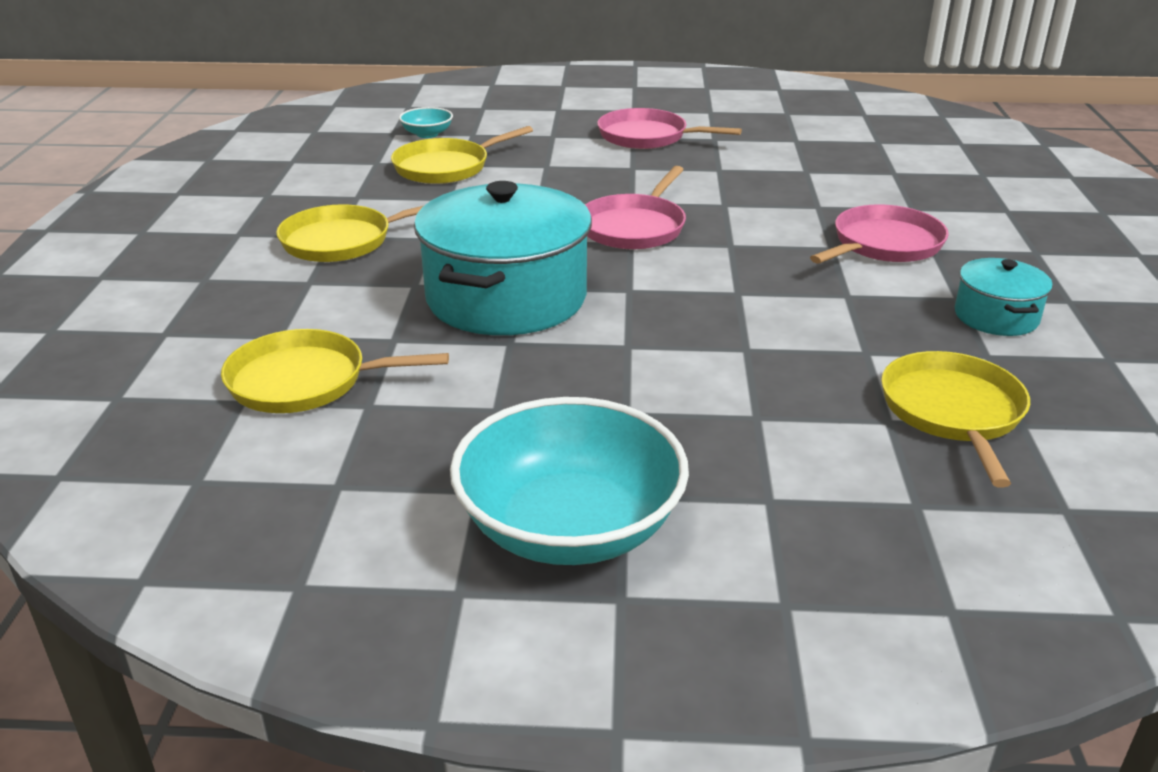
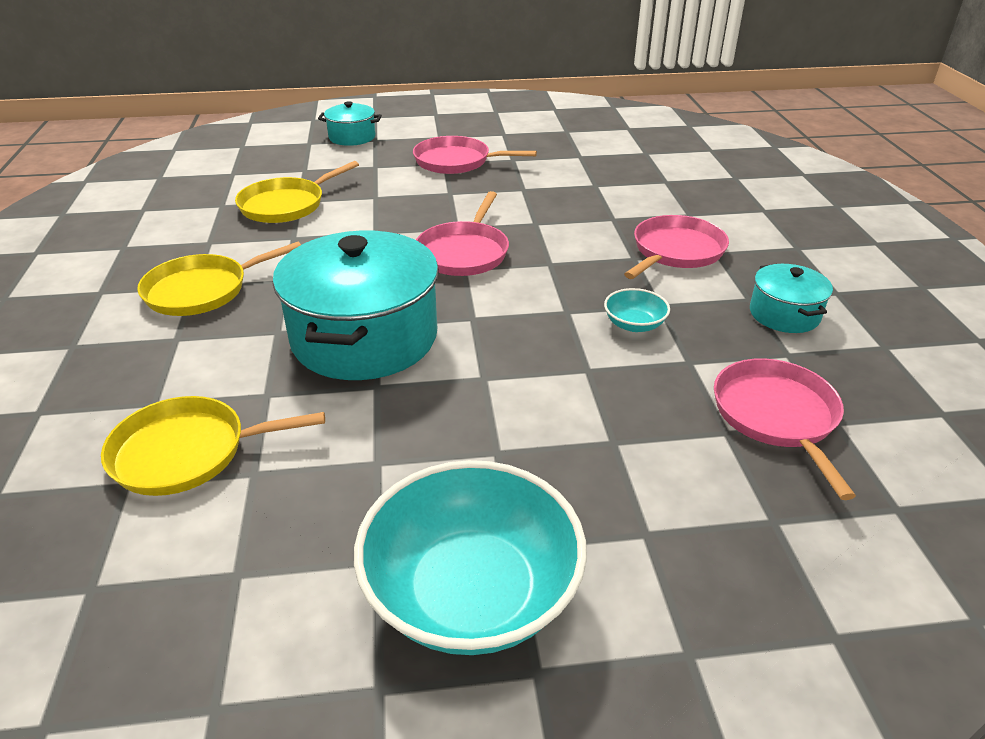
camera: 10 degrees left, 5 degrees up
turquoise bowl [399,107,453,138] -> turquoise bowl moved to [604,288,670,332]
yellow pan [881,351,1030,488] -> pink pan [714,358,856,500]
none -> turquoise pot [318,101,382,146]

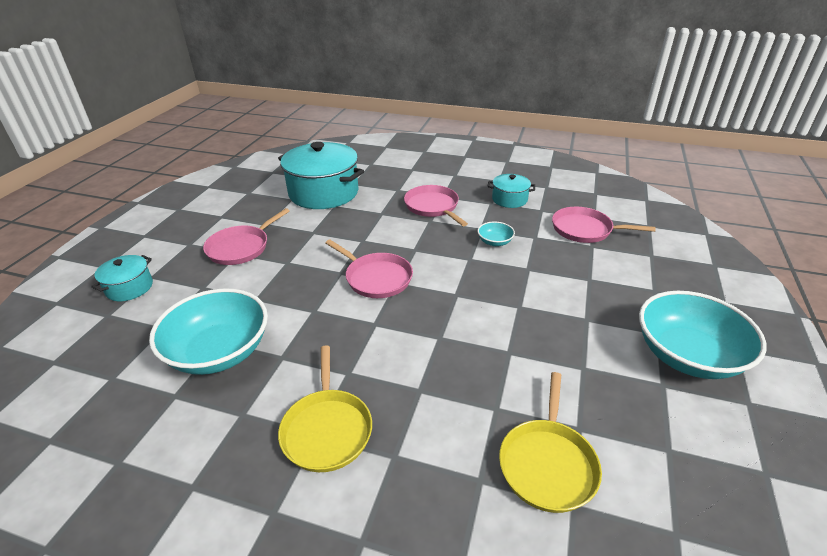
camera: 65 degrees left, 0 degrees up
yellow pan [235,161,359,223] -> turquoise bowl [149,288,268,375]
turquoise pot [273,230,439,380] -> turquoise pot moved to [278,142,364,209]

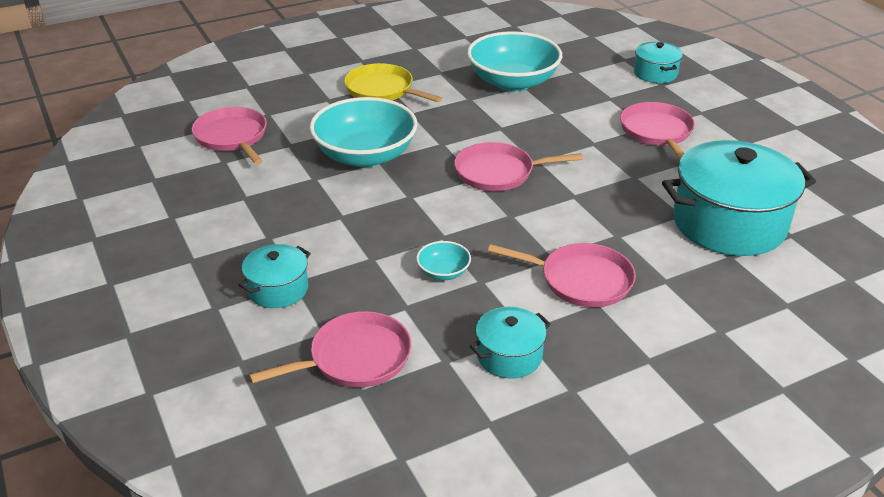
camera: 135 degrees right, 0 degrees up
yellow pan [499,372,602,513] -> pink pan [192,107,267,164]
turquoise bowl [639,291,766,379] -> turquoise bowl moved to [310,97,418,167]
none -> turquoise pot [238,244,311,308]

